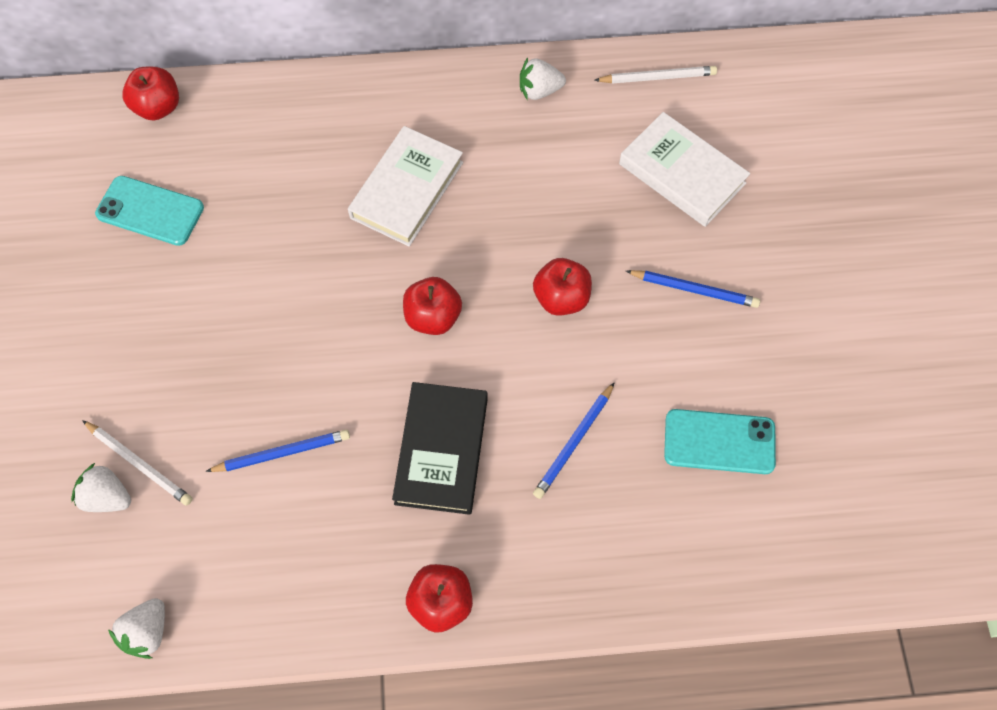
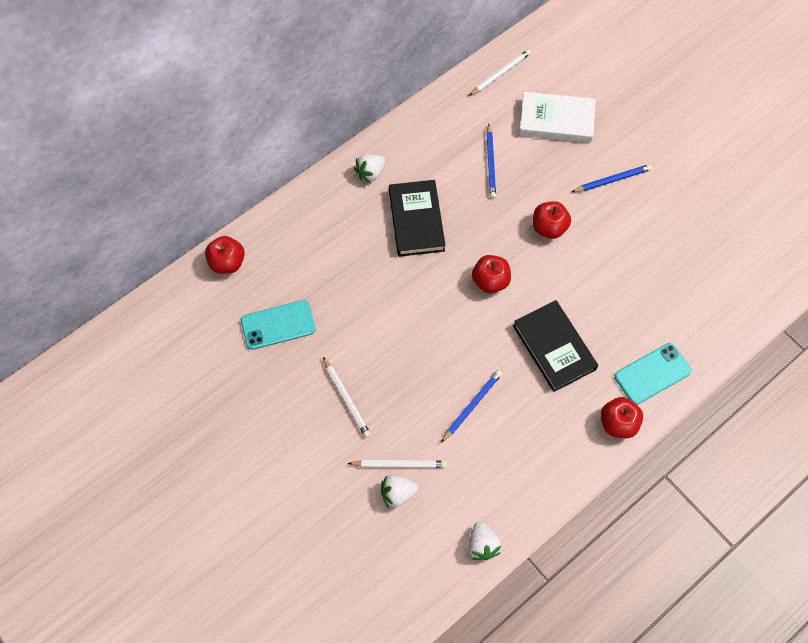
camera: 35 degrees left, 0 degrees up
white book [348,126,463,247] -> black book [389,180,446,257]
white strawberry [520,57,566,100] -> white strawberry moved to [354,155,385,184]
blue pencil [533,382,615,499] -> blue pencil moved to [486,124,496,199]
turquoise phone [664,409,776,474] -> turquoise phone moved to [615,343,692,405]
none -> white pencil [323,357,371,438]

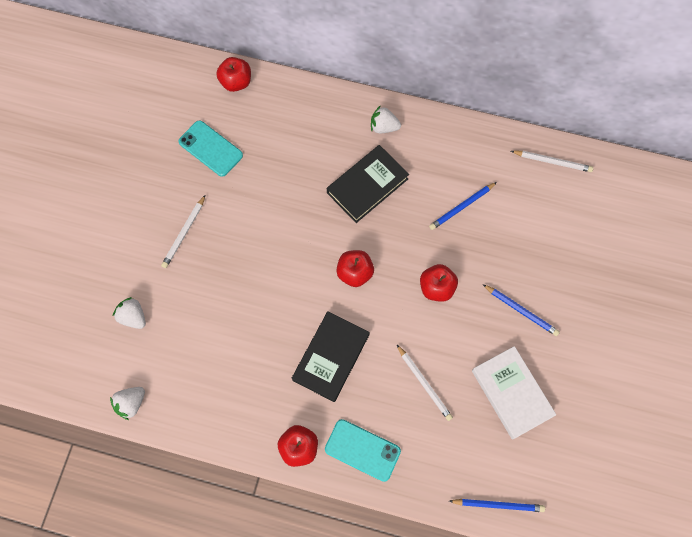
camera: 55 degrees right, 5 degrees up
white pencil [348,460,447,468] -> white pencil moved to [397,345,453,421]
blue pencil [441,370,503,443] -> blue pencil moved to [449,499,545,512]
white book [519,92,596,143] -> white book moved to [472,346,556,439]

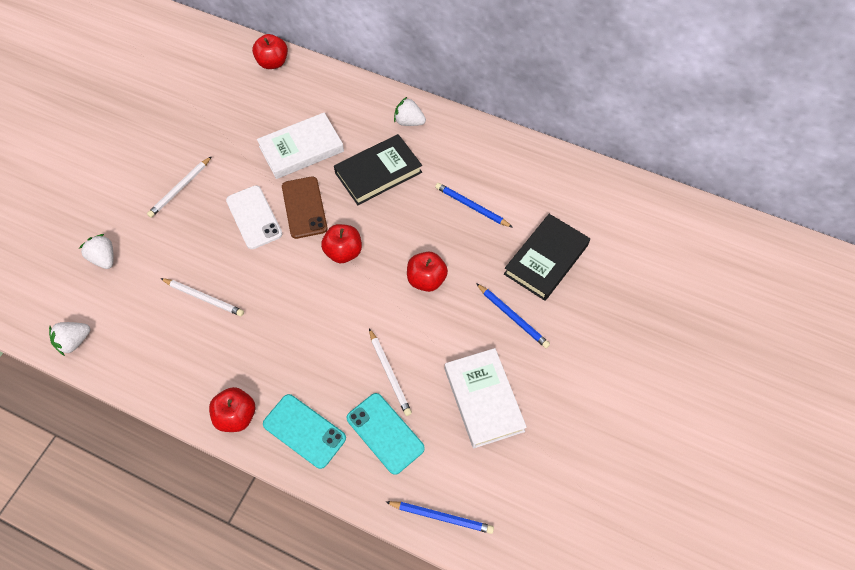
camera: 10 degrees right, 10 degrees down
turquoise phone [178,120,243,177] -> turquoise phone moved to [347,393,425,475]
black book [291,311,369,402] -> black book moved to [504,214,590,301]
blue pencil [429,182,497,230] -> blue pencil turned 60 degrees clockwise [435,183,513,228]
white pencil [511,151,593,172] -> white pencil moved to [160,278,244,317]
none -> white phone [226,185,282,249]
none -> white book [257,113,344,179]
none -> brown phone [282,176,328,239]

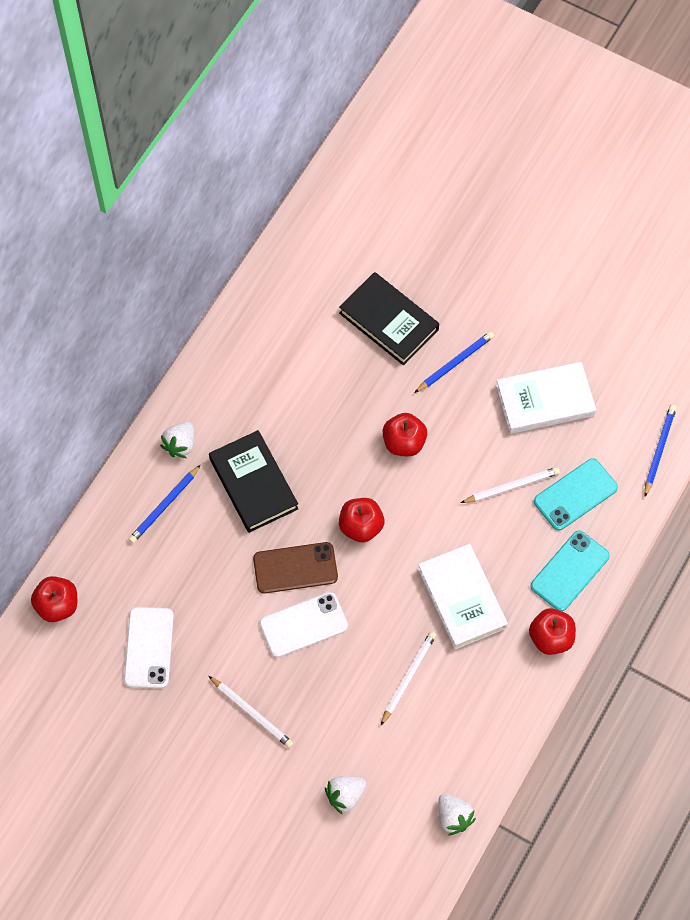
camera: 85 degrees left, 5 degrees up
white book [257,113,344,179] -> white book moved to [418,544,508,649]
blue pencil [435,183,513,228] -> blue pencil moved to [129,465,201,543]
none -> white phone [124,607,174,688]

